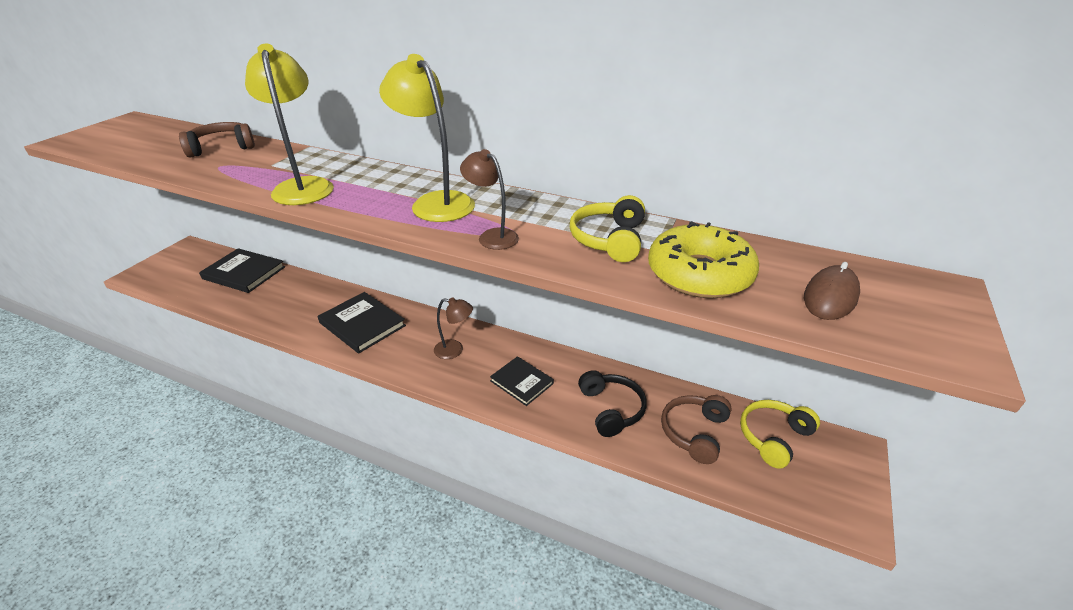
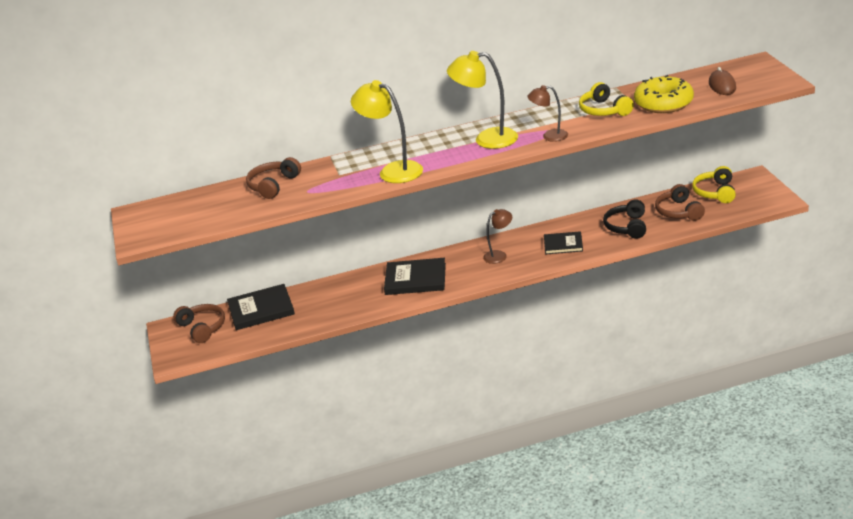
camera: 35 degrees left, 5 degrees down
black headphones [578,370,647,437] -> black headphones turned 120 degrees counterclockwise [603,199,646,239]
none -> brown headphones [173,304,225,343]

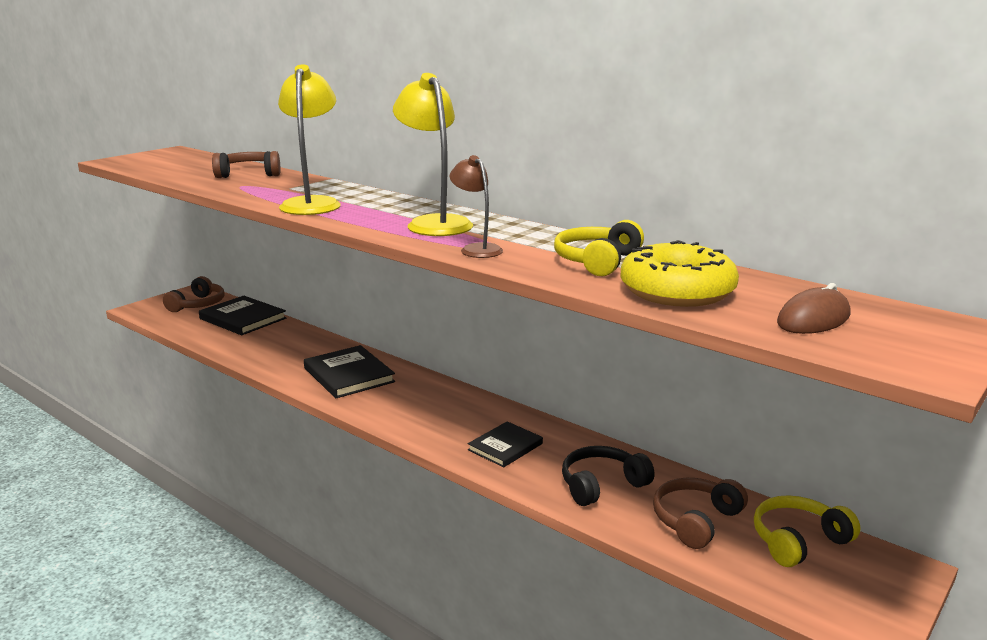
camera: 50 degrees right, 10 degrees down
brown lamp [483,209,512,264] -> none
black book [544,231,583,255] -> black book turned 75 degrees clockwise [468,421,543,468]

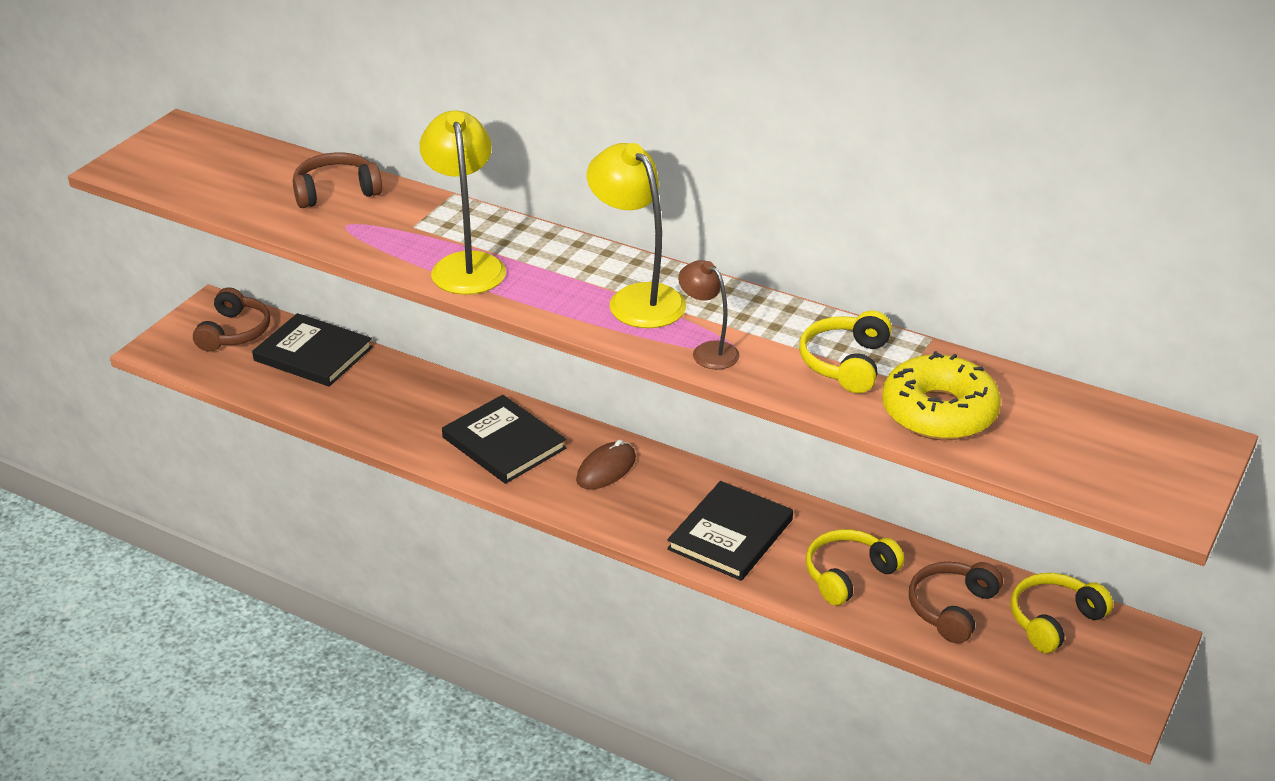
camera: 10 degrees left, 15 degrees up
black book [468,421,543,468] -> black book [667,481,793,581], size x1.56
black headphones [562,446,654,506] -> yellow headphones [805,529,904,606]
brown mouse [777,283,850,334] -> brown mouse moved to [576,439,636,489]

